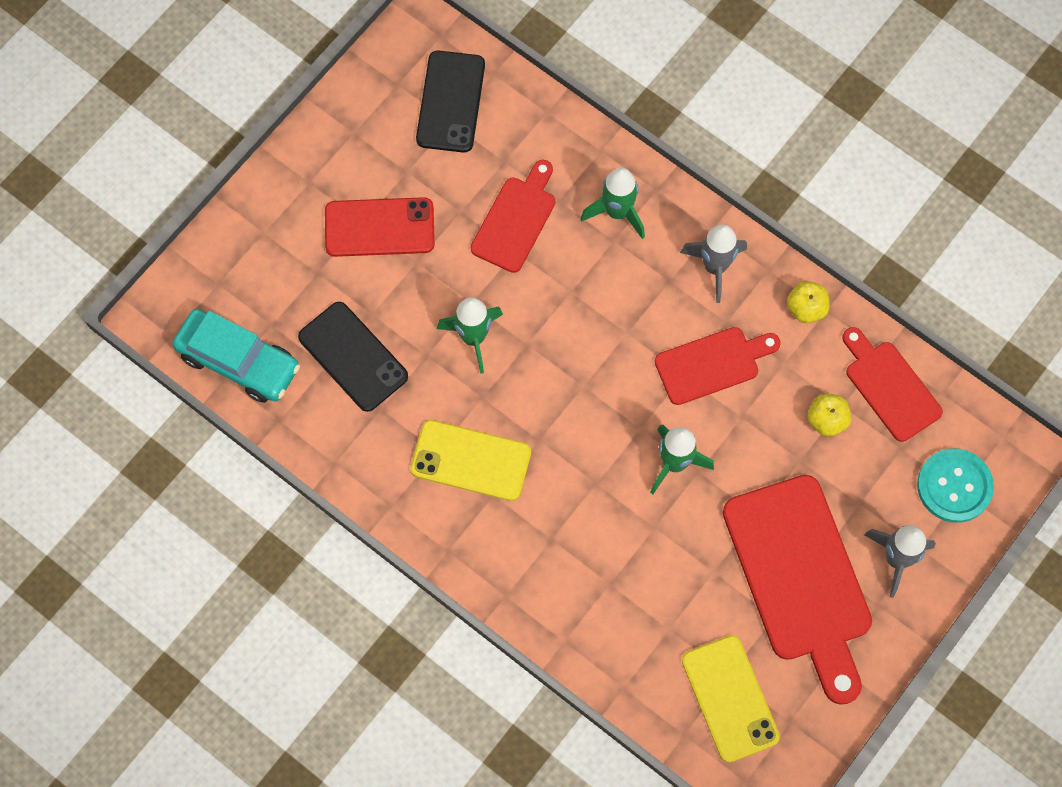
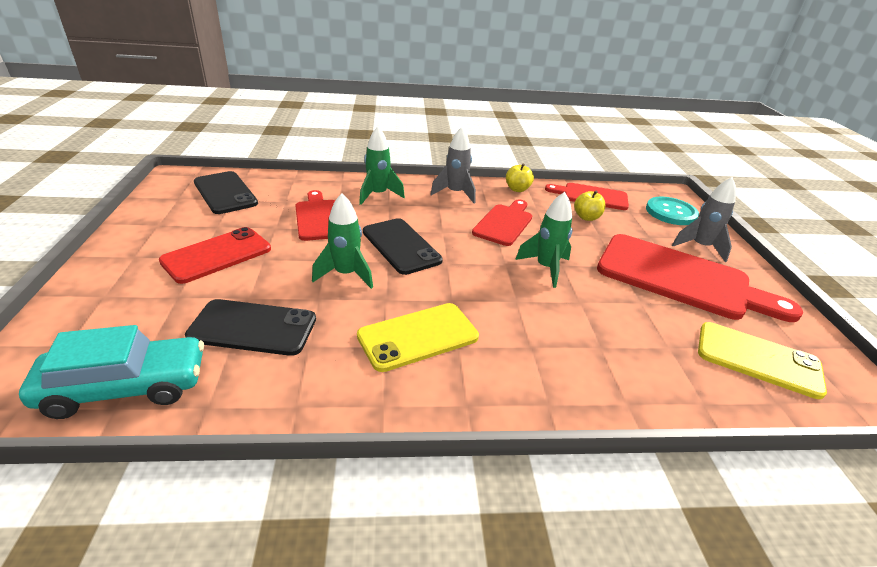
camera: 45 degrees left, 35 degrees down
none -> black phone [363,218,443,275]

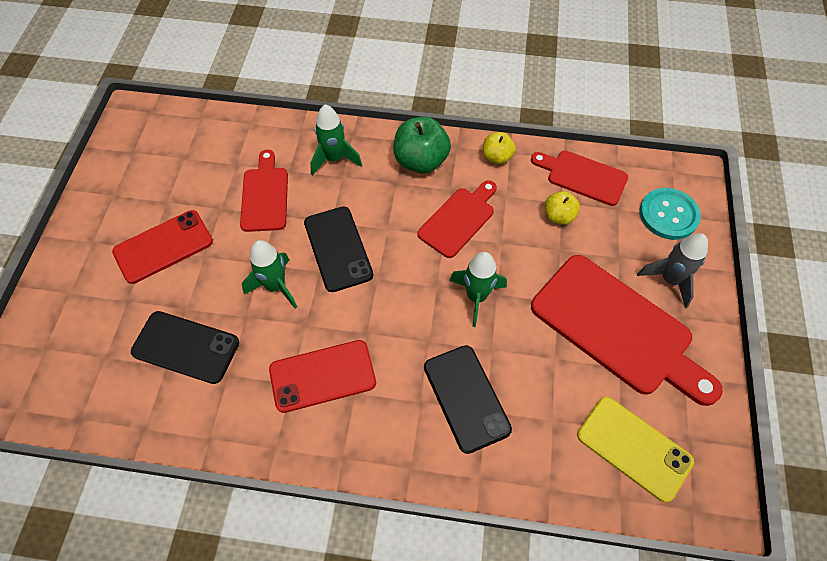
camera: 15 degrees right, 25 degrees up
turquoise car [19,325,204,419] -> none
black phone [194,171,258,214] -> black phone moved to [424,345,512,454]
yellow phone [357,303,479,372] -> red phone [269,340,376,413]
grey rocket [430,127,476,203] -> green apple [393,116,451,174]

